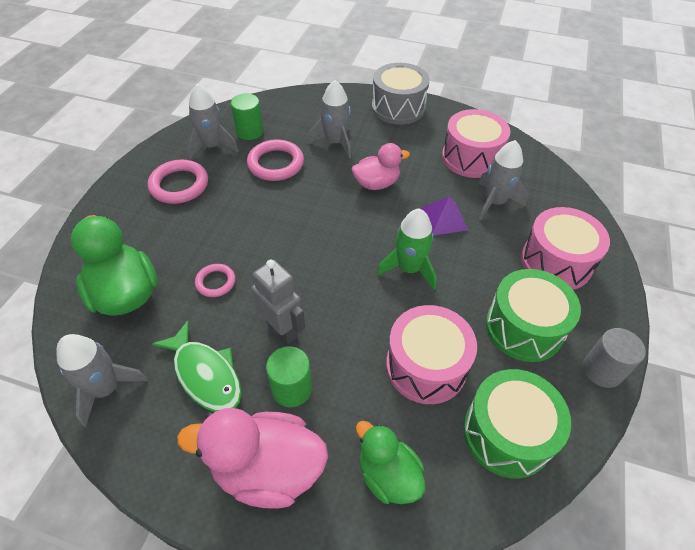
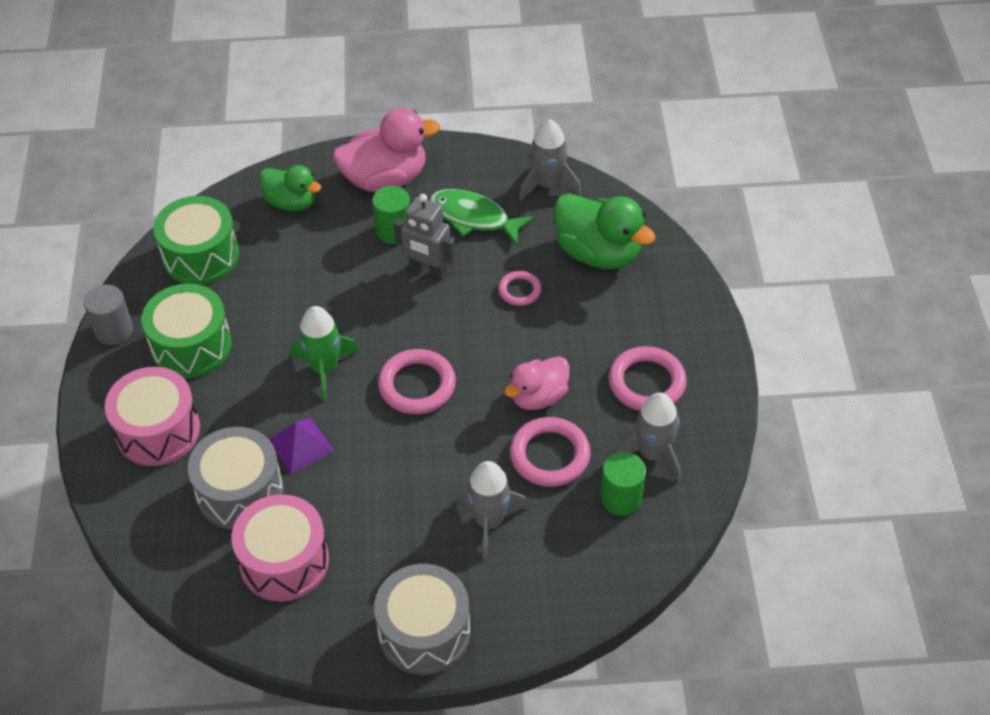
camera: 160 degrees right, 0 degrees up
pink duck [352,143,410,190] -> pink duck moved to [504,356,570,410]
pink drum [386,305,477,404] -> none
grey rocket [478,140,528,220] -> grey drum [188,427,284,530]
none -> pink ring [378,349,456,414]

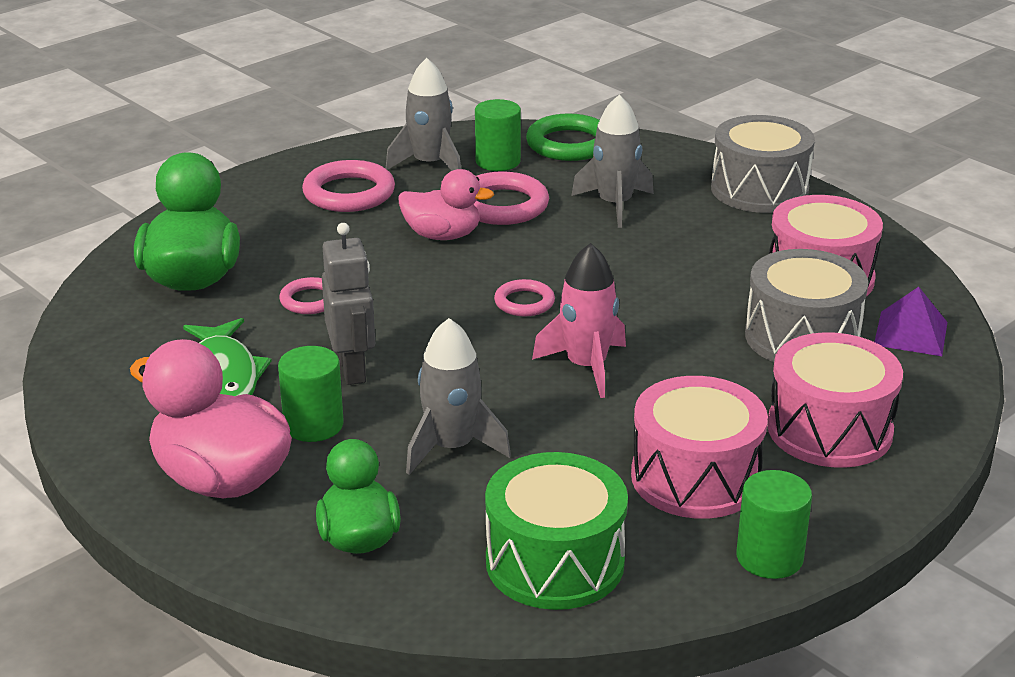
camera: 130 degrees left, 20 degrees down
grey cylinder [84,285,133,345] -> green cylinder [736,470,812,579]
green drum [141,284,232,378] -> pink drum [631,376,768,519]
purple pyramid [269,417,334,474] -> purple pyramid moved to [874,287,947,356]
green rocket [290,306,359,401] -> pink rocket [532,243,626,398]
pink ring [378,349,456,414] -> pink ring [494,279,555,317], size x0.58
grey rocket [519,119,581,201] -> grey rocket moved to [406,318,511,475]
none -> green ring [526,113,600,161]

